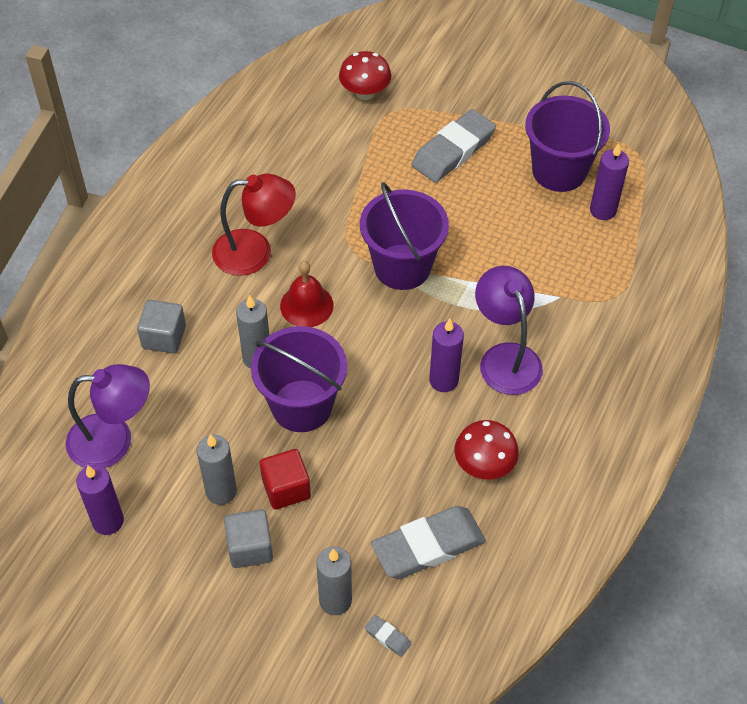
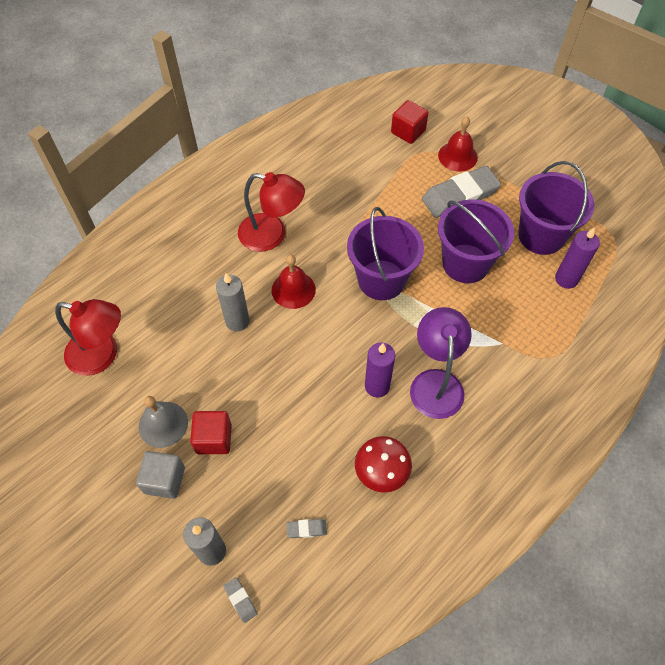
camera: 20 degrees right, 5 degrees up
purple lamp [66,364,150,468] -> red lamp [55,299,121,376]
purple candle [76,465,124,535] -> none
grey cube [137,300,186,353] -> none
grey candle [197,434,237,505] -> grey bell [139,396,188,448]
purple bucket [251,326,347,432] -> purple bucket moved to [438,200,514,283]
red mushroom [339,51,392,100] -> red cube [391,100,429,144]
grey eraser [371,506,486,579] -> grey eraser [286,519,327,538], size x0.41
none -> red bell [438,116,478,171]

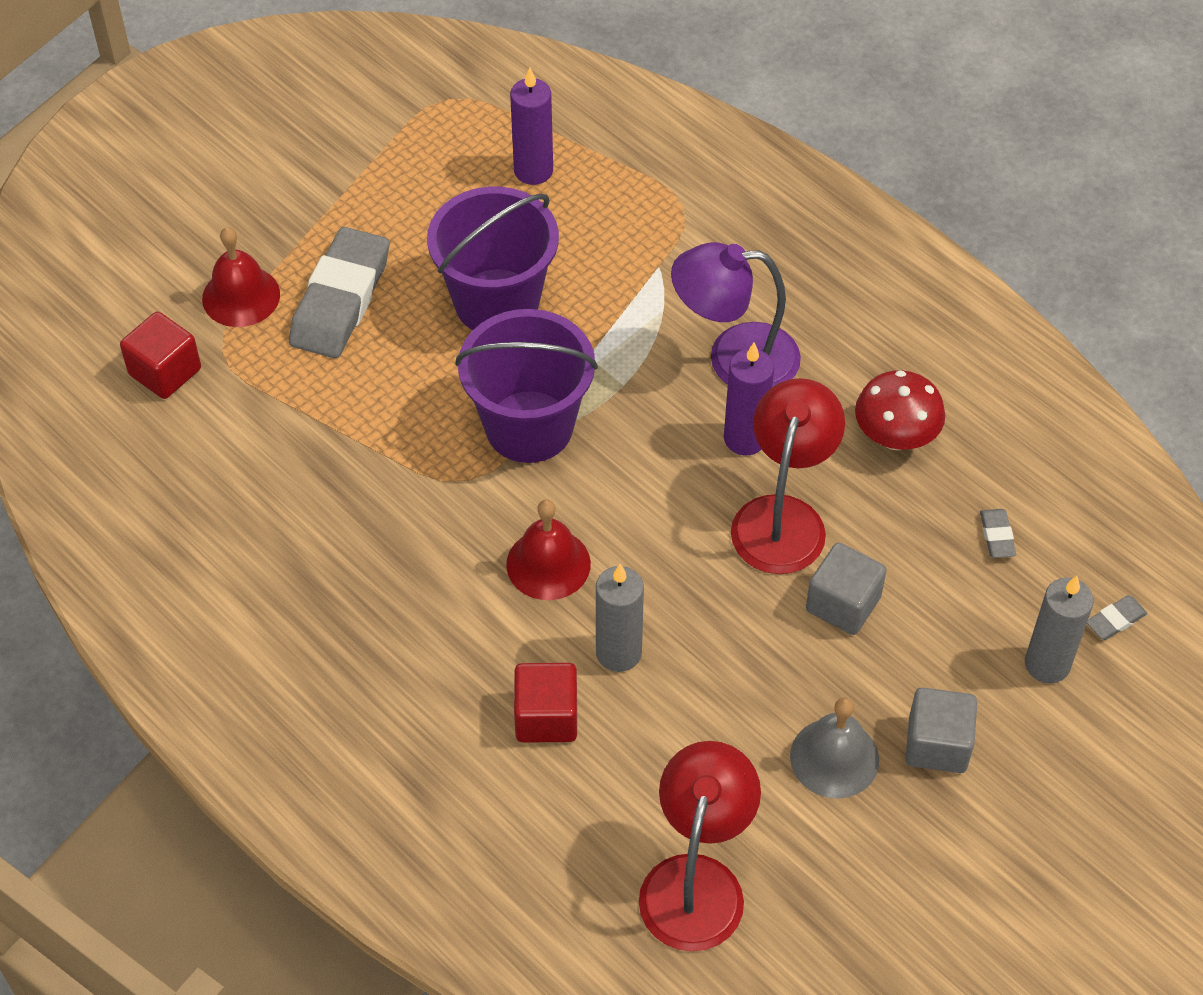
camera: 90 degrees left, 5 degrees down
red cube [190,411,232,454] -> red cube moved to [514,663,577,743]
red lamp [238,172,305,252] -> red lamp moved to [731,378,845,574]
grey eraser [422,166,501,218] -> grey eraser turned 45 degrees clockwise [289,227,389,358]
purple bucket [518,161,595,255] -> none
none -> grey cube [806,543,887,635]

